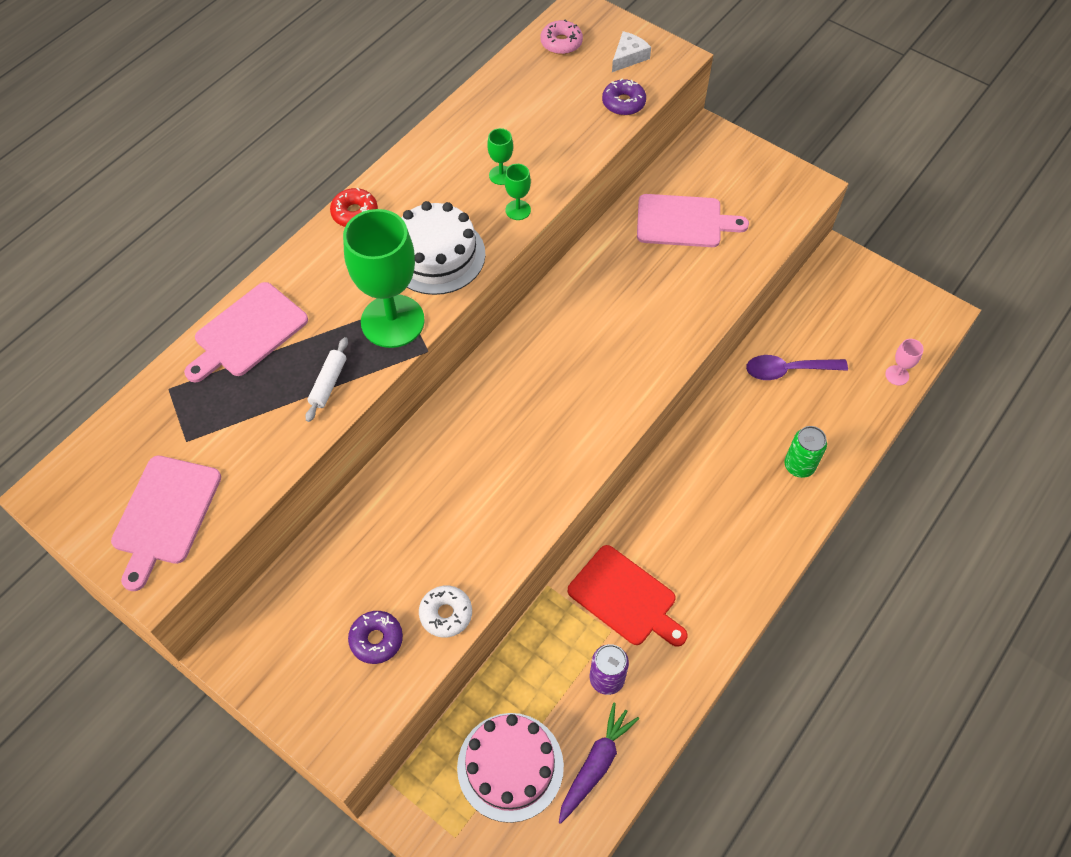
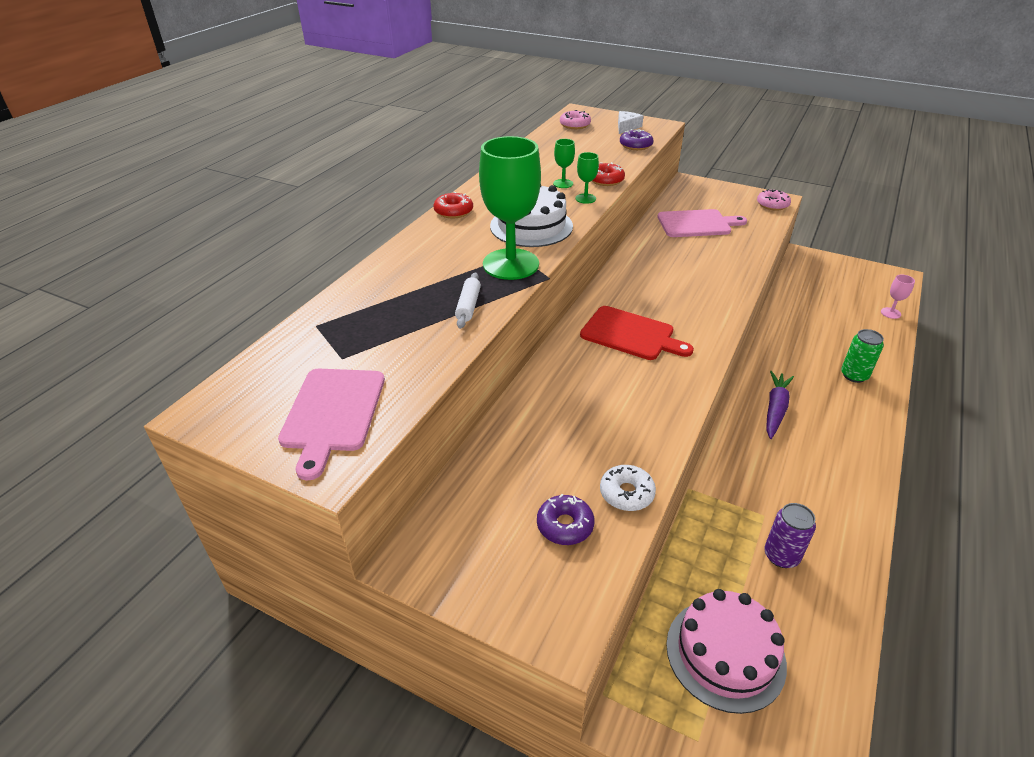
camera: 10 degrees left, 20 degrees down
pink cutting board [184,282,308,383] -> none
purple carrot [559,703,639,824] -> purple carrot moved to [766,371,794,439]
red cutting board [568,545,687,647] -> red cutting board moved to [580,306,694,360]
purple spoon [746,355,848,380] -> none
none -> red donut [592,162,625,186]
none -> pink donut [757,189,791,211]

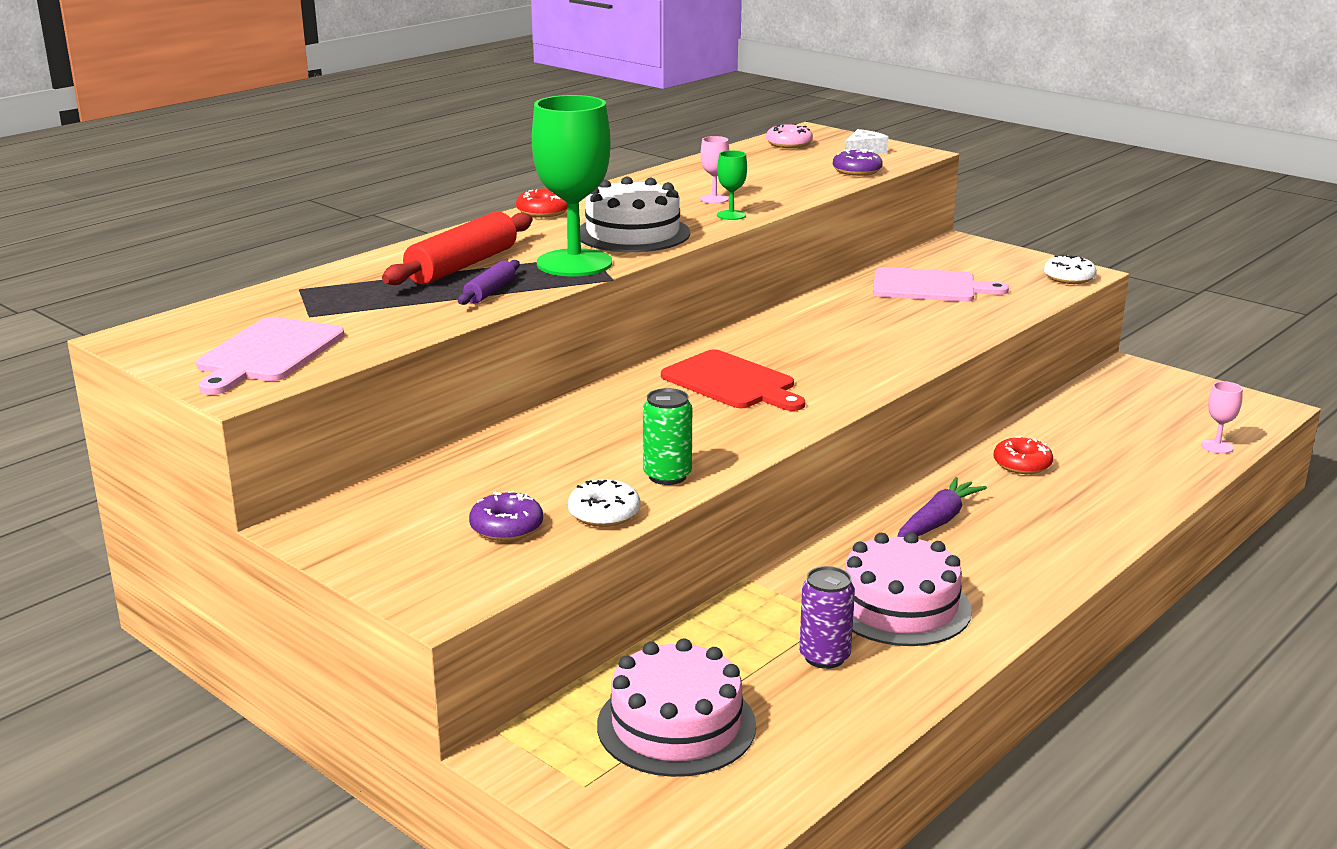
camera: 15 degrees right, 15 degrees down
white rolling pin [455,272,481,329] -> purple rolling pin [458,260,520,305]
green goblet [553,139,575,188] -> pink goblet [700,136,729,204]
red donut [592,162,625,186] -> red donut moved to [993,436,1053,474]
pink donut [757,189,791,211] -> white donut [1044,254,1097,284]
green can [841,329,884,383] -> green can moved to [643,388,692,485]
none -> red rolling pin [382,212,533,285]
none -> pink cake [845,532,972,646]

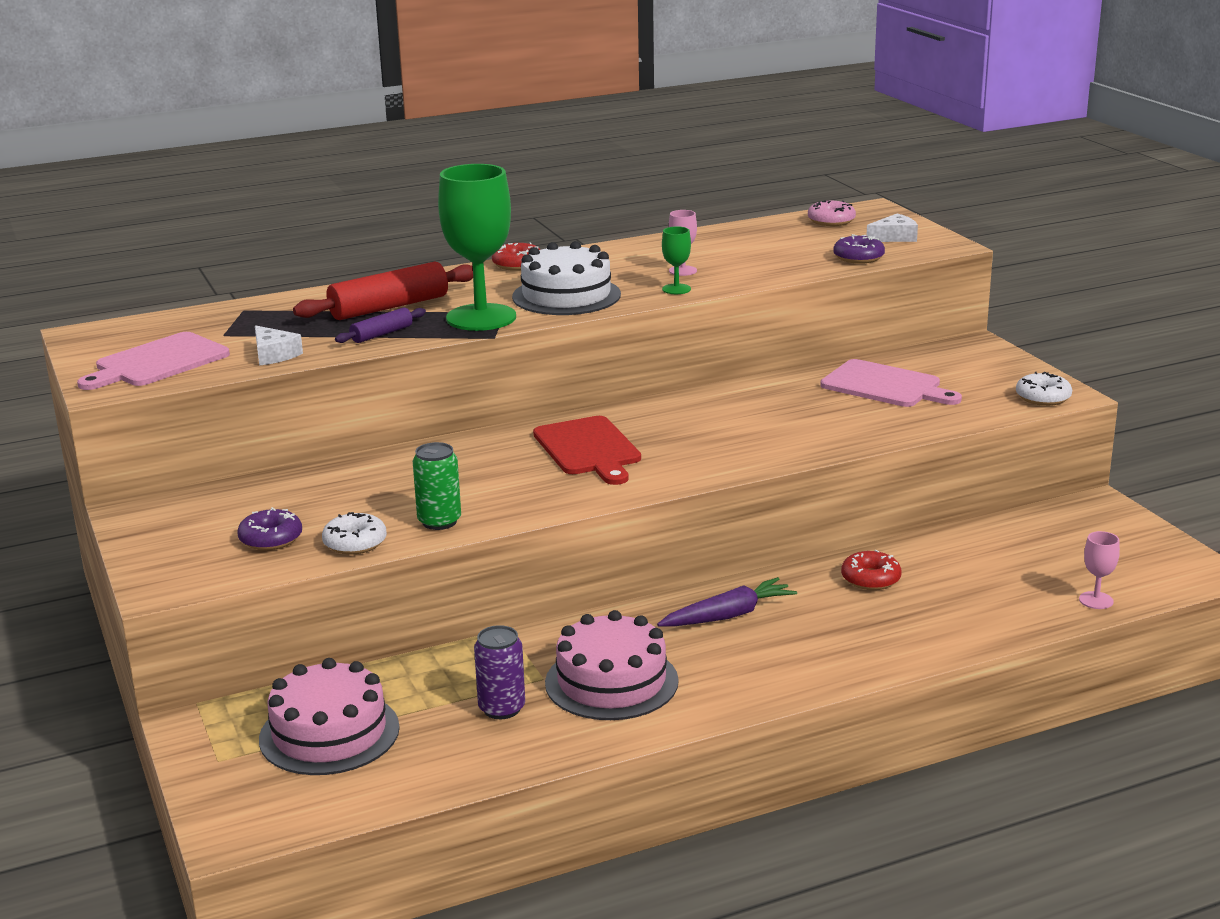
camera: 25 degrees right, 0 degrees up
none -> white cheese [255,325,303,366]

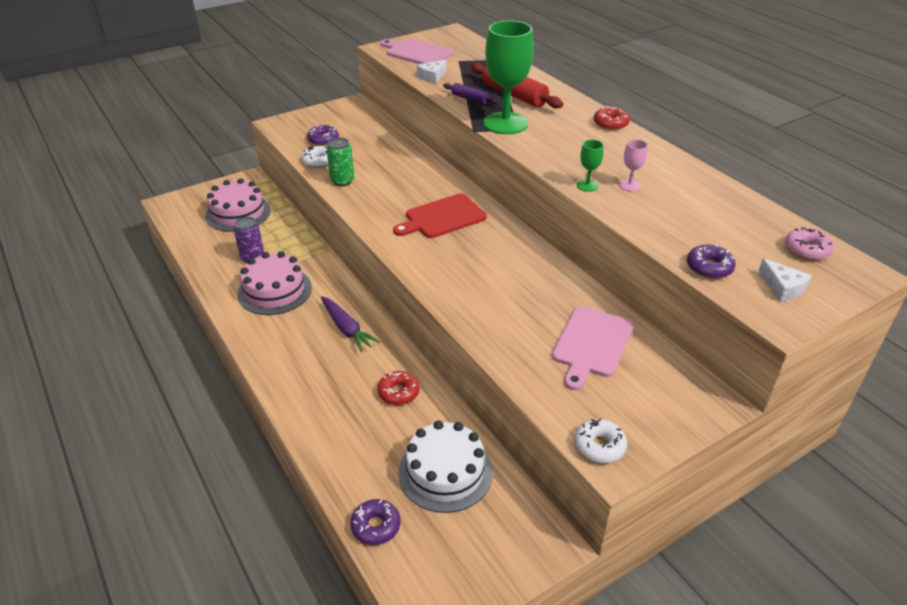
camera: 80 degrees right, 15 degrees up
white cake [512,241,621,315] -> white cake moved to [398,421,493,513]
pink goblet [1079,531,1120,609] -> purple donut [350,499,400,545]

